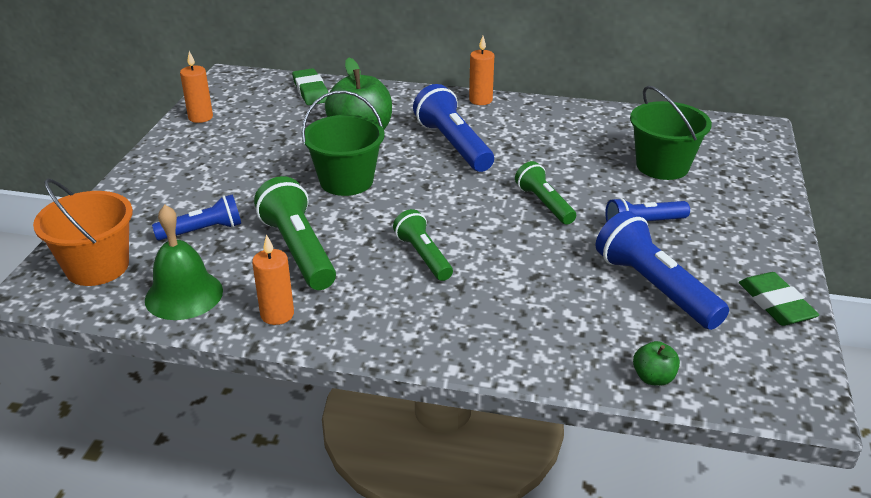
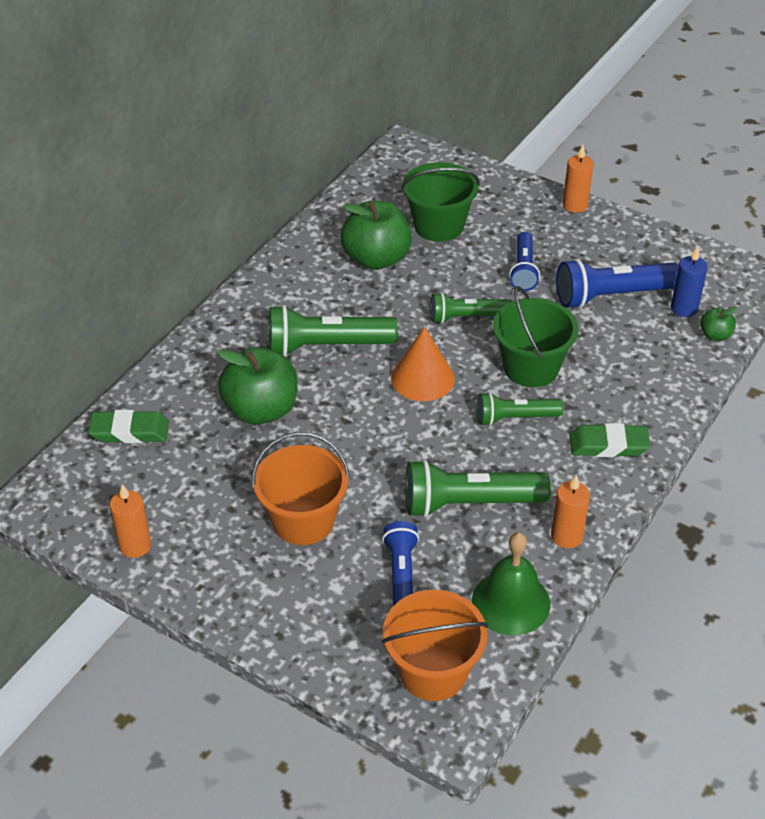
camera: 70 degrees left, 10 degrees up
green bucket [302,90,385,196] -> green bucket moved to [493,286,578,387]
blue flashlight [413,84,494,172] -> green flashlight [269,305,397,356]
orange candle [469,36,494,105] -> orange candle moved to [563,145,594,213]
green eraser [739,272,819,326] -> green eraser moved to [569,423,650,457]
none -> orange bucket [252,432,350,545]
none -> green apple [341,200,412,270]
none -> orange cone [391,327,455,401]
none -> blue candle [671,246,708,317]

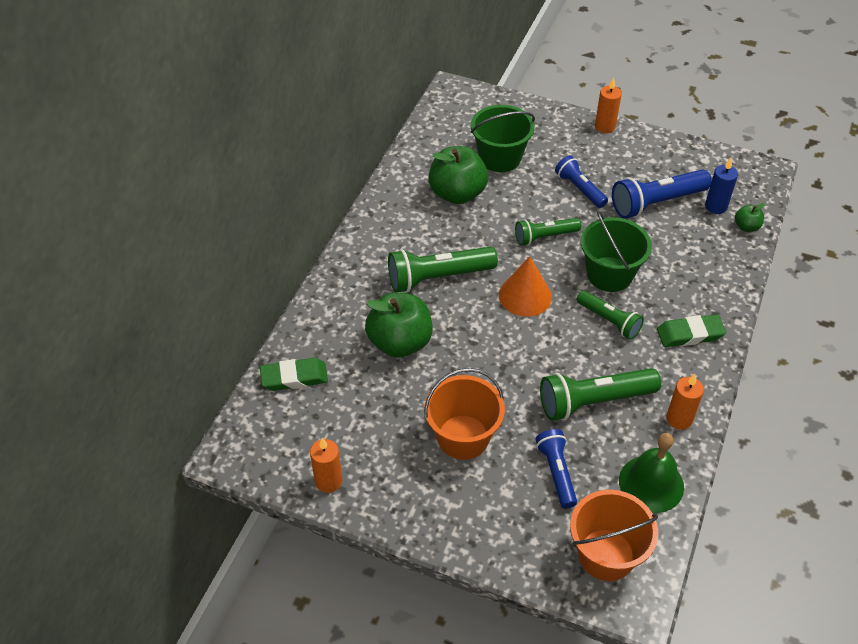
camera: 10 degrees left, 5 degrees up
green flashlight [477,392,563,426] -> green flashlight turned 120 degrees counterclockwise [576,290,644,340]
blue flashlight [509,232,540,291] -> blue flashlight turned 150 degrees clockwise [555,155,608,208]

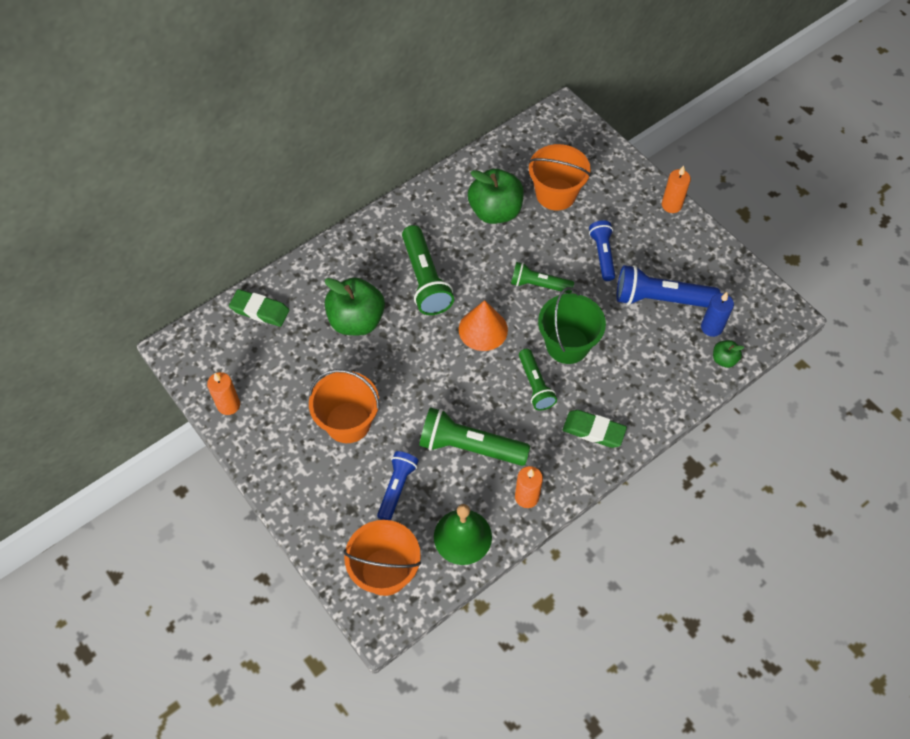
camera: 30 degrees right, 10 degrees up
green flashlight [388,247,498,293] -> green flashlight turned 120 degrees counterclockwise [402,225,454,315]
green bucket [471,105,535,172] -> orange bucket [528,144,591,211]

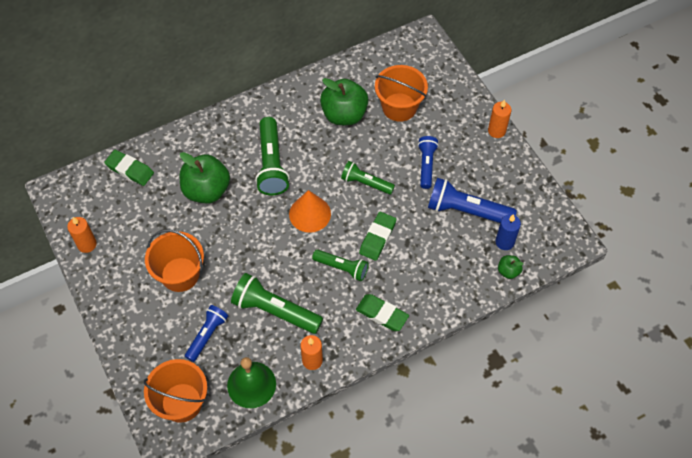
camera: 10 degrees right, 0 degrees up
green flashlight [519,349,557,411] -> green flashlight turned 60 degrees counterclockwise [312,250,369,281]
green bucket [538,287,606,364] -> green eraser [359,212,396,261]

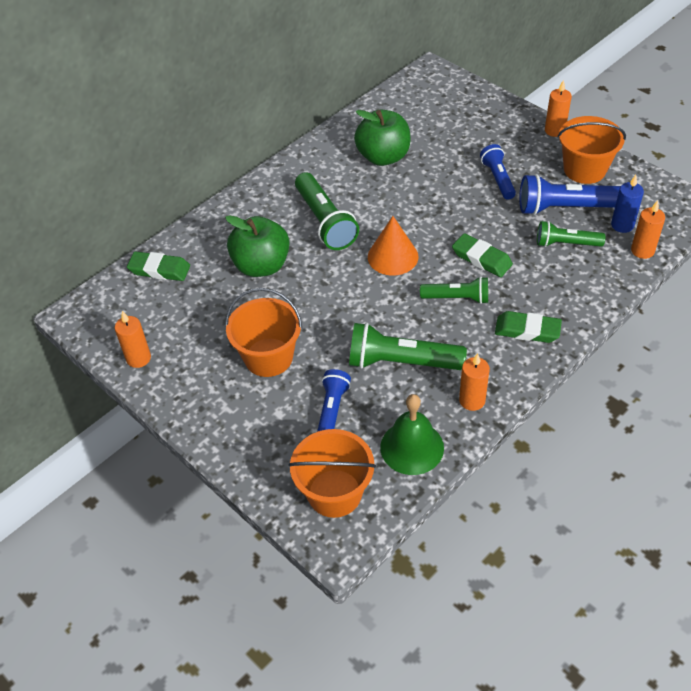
camera: 15 degrees left, 10 degrees down
green flashlight [341,161,395,195] -> green flashlight moved to [537,221,605,247]
green eraser [359,212,396,261] -> green eraser turned 60 degrees counterclockwise [452,233,513,277]
orange bucket [375,65,428,122] -> orange bucket moved to [558,116,626,184]
green apple [498,255,523,279] -> orange candle [631,200,665,259]

